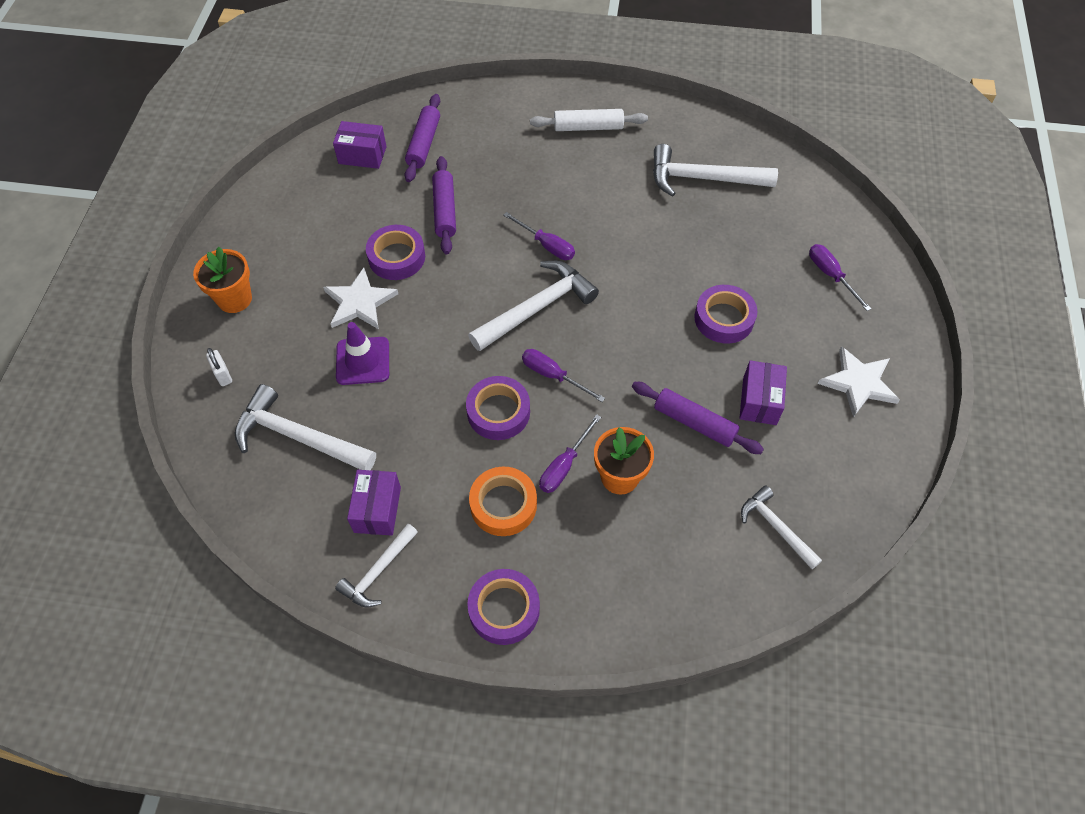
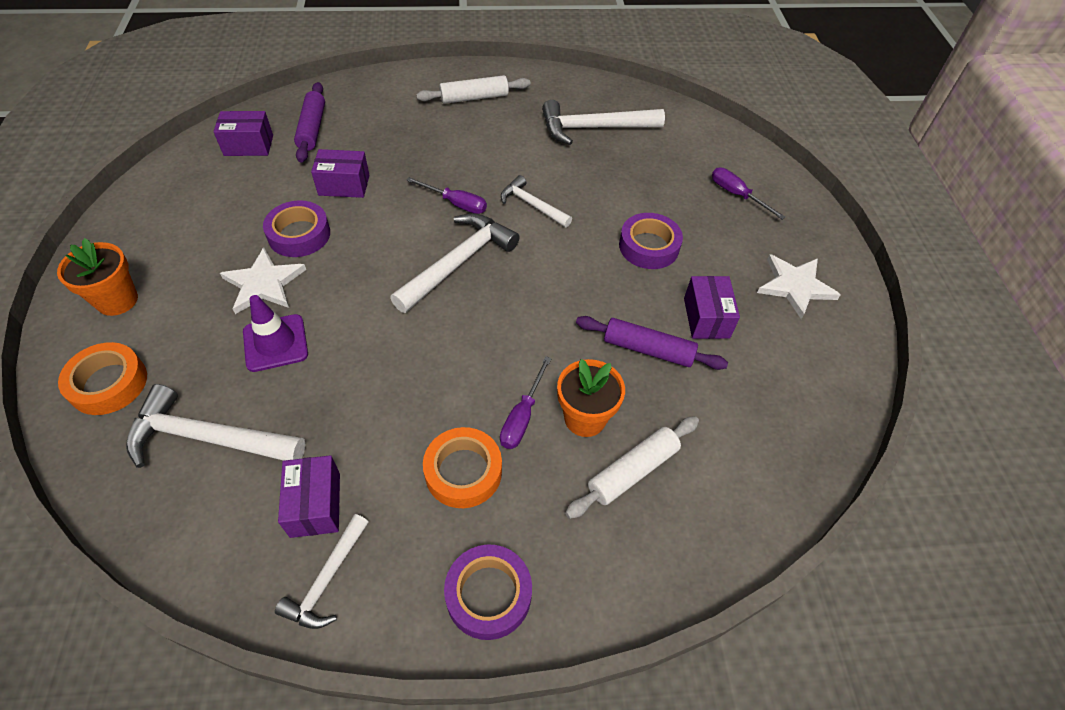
camera: 15 degrees left, 5 degrees down
white padlock [206,348,232,386] -> orange tape [58,342,147,415]
purple rolling pin [432,156,456,254] -> purple box [311,149,369,198]
purple tape [466,376,530,440] -> none
purple screwdriver [522,349,605,402] -> none
white hammer [741,486,822,569] -> white hammer moved to [501,175,572,227]
none -> white rolling pin [565,416,699,519]

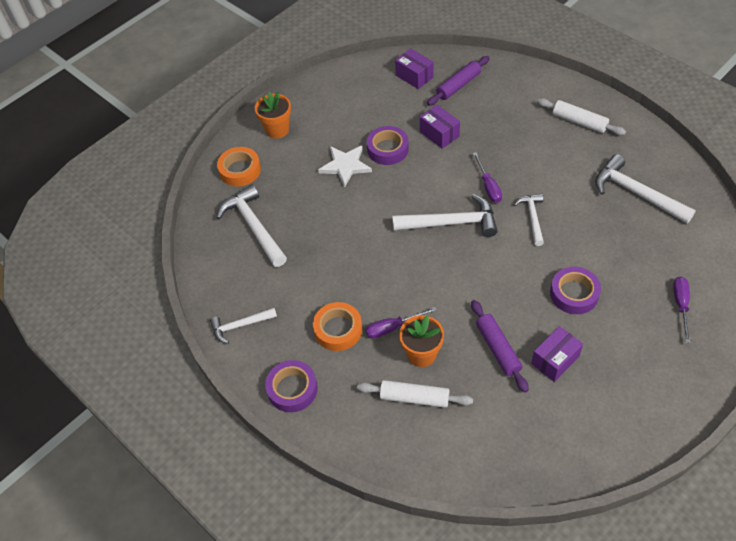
camera: 55 degrees right, 0 degrees up
purple traffic cone [243,295,308,372] -> none
purple box [278,455,340,538] -> none
white star [757,254,841,319] -> none

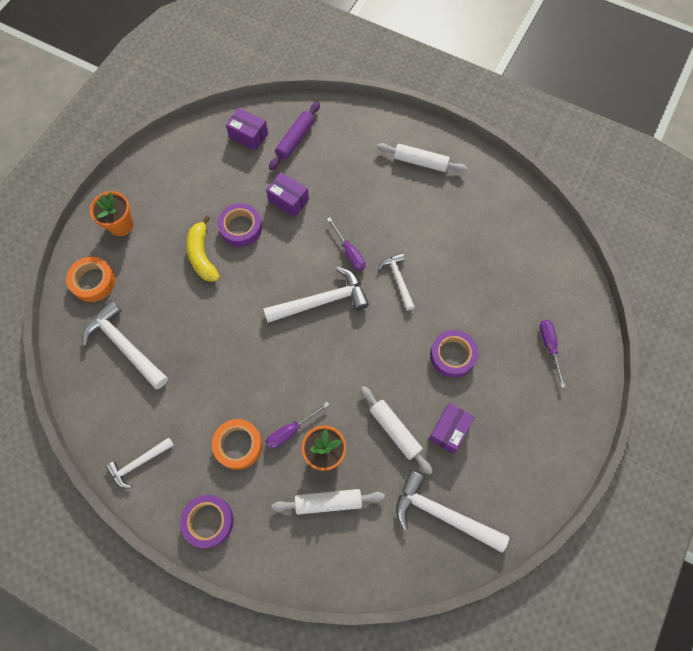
camera: 20 degrees left, 15 degrees up
white star [318,146,372,188] -> yellow banana [187,215,220,282]
purple rolling pin [471,300,529,393] -> white rolling pin [361,386,433,475]
white hammer [595,154,696,224] -> white hammer moved to [396,470,509,553]

